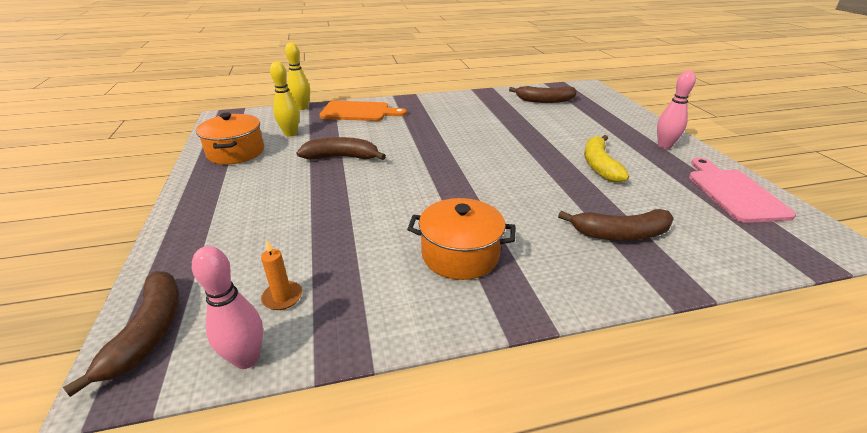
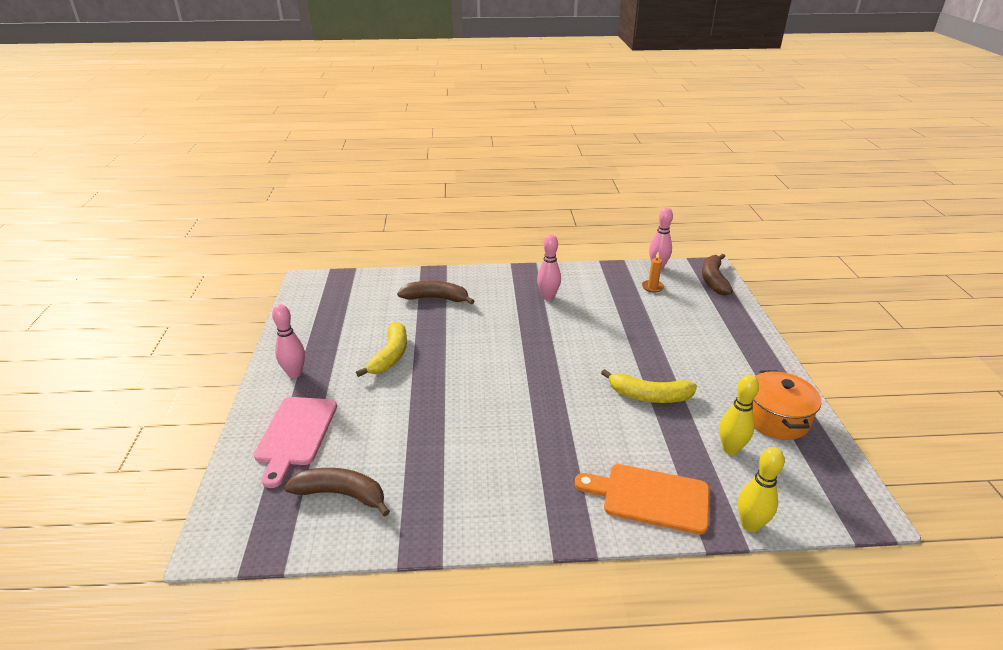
camera: 170 degrees left, 0 degrees up
brown banana [297,137,386,160] -> yellow banana [601,369,697,403]
orange pot [407,198,516,280] -> pink bowling pin [537,234,561,301]
pink cutting board [689,158,796,223] -> pink cutting board moved to [254,397,337,488]

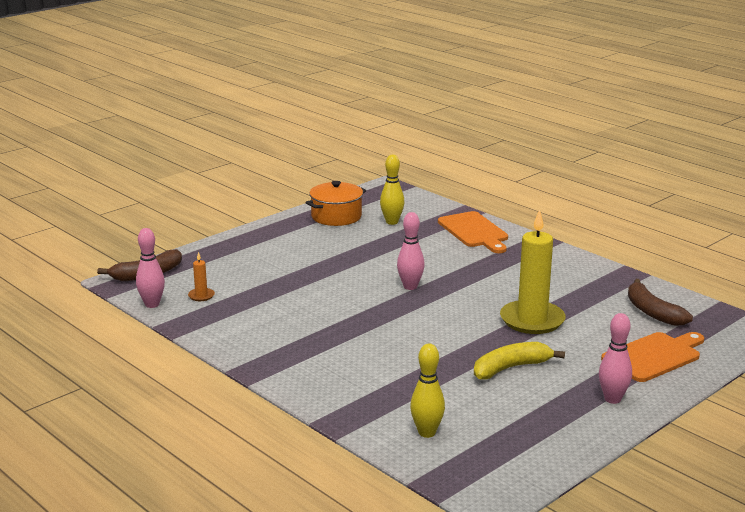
camera: 130 degrees left, 10 degrees down
pink cutting board [254,397,337,488] -> orange cutting board [601,332,704,382]
brown banana [397,281,474,305] -> none
pink bowling pin [537,234,561,301] -> pink bowling pin moved to [397,212,425,290]
yellow banana [601,369,697,403] -> none
yellow bowling pin [738,447,785,532] -> yellow bowling pin moved to [410,343,445,438]
none -> yellow candle [500,210,566,334]

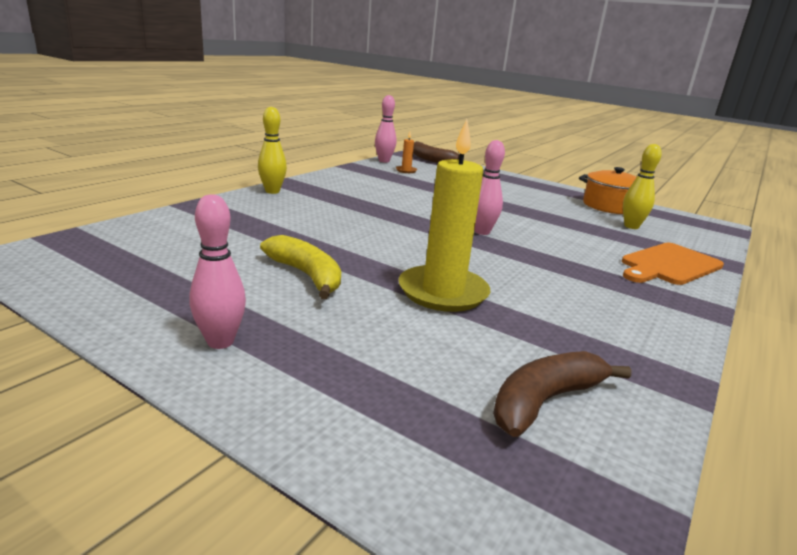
camera: 75 degrees right, 0 degrees up
yellow bowling pin [410,343,445,438] -> yellow bowling pin moved to [258,107,287,194]
orange cutting board [601,332,704,382] -> none

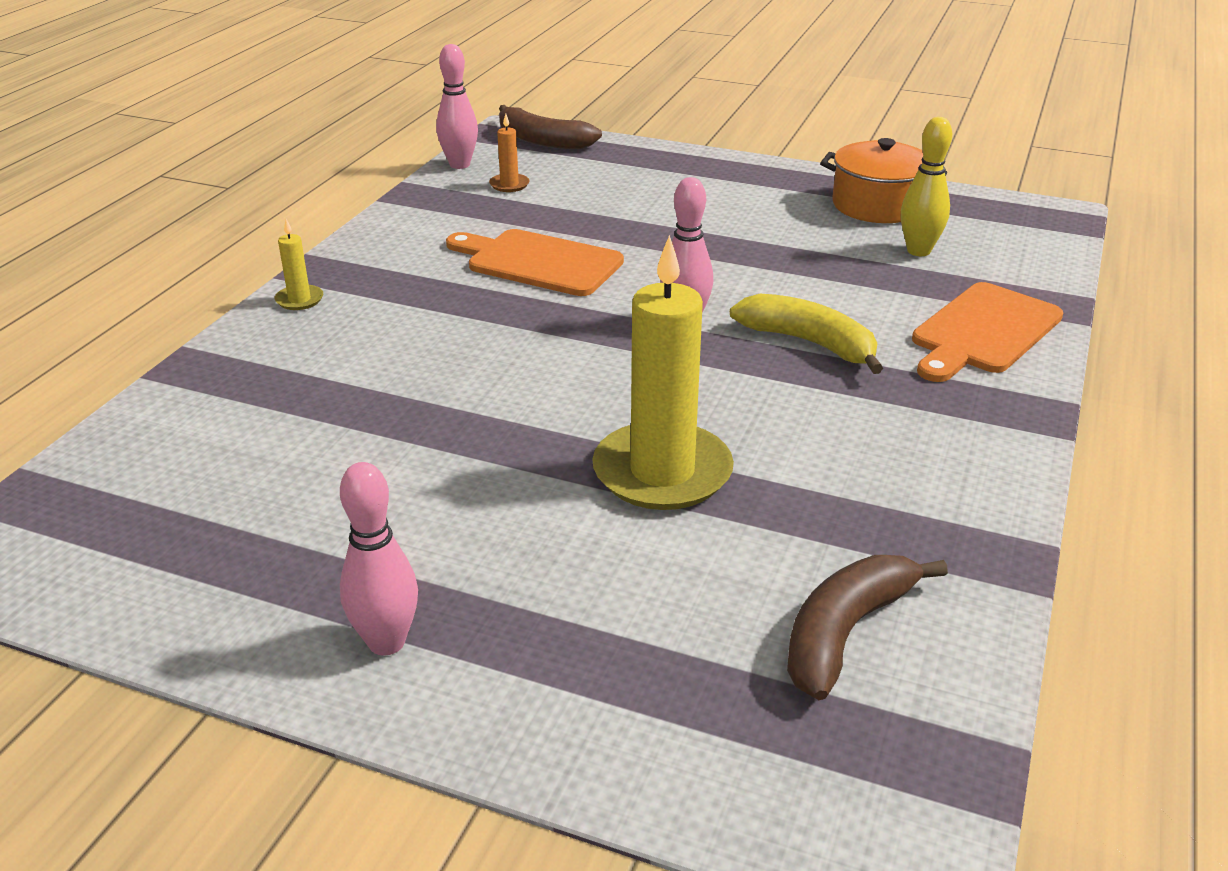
camera: 10 degrees left, 10 degrees up
yellow bowling pin [258,107,287,194] -> yellow candle [275,219,323,310]
yellow banana [260,235,341,299] -> yellow banana moved to [730,294,883,374]
none -> orange cutting board [446,229,624,296]

